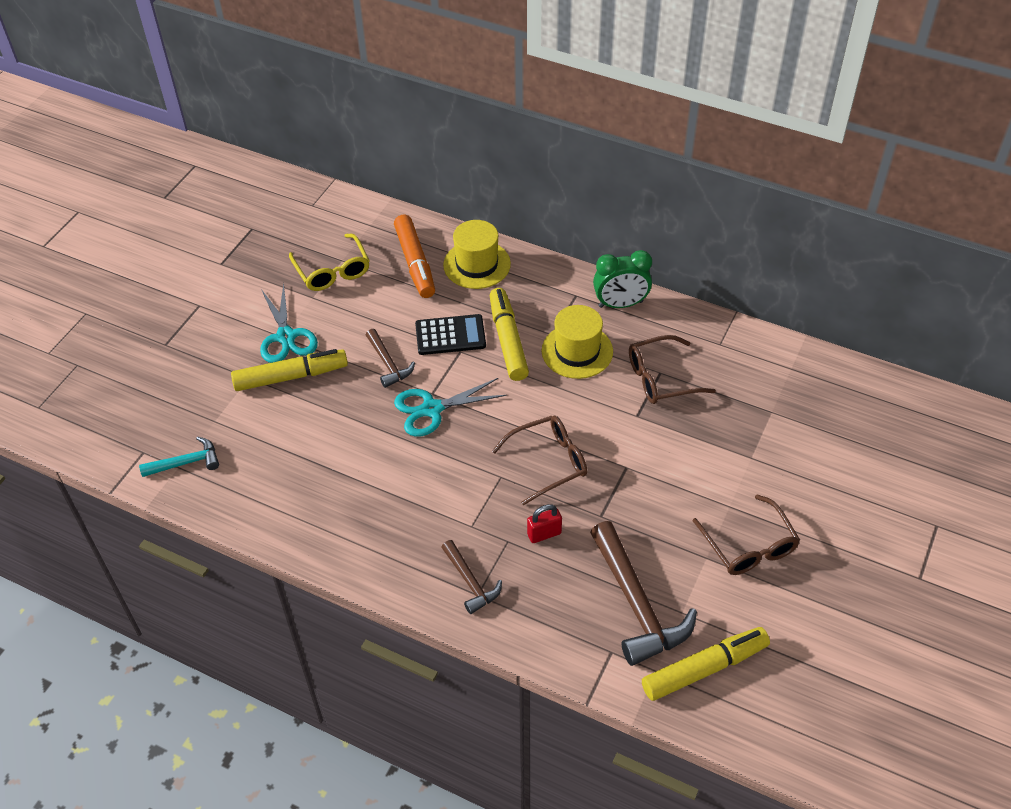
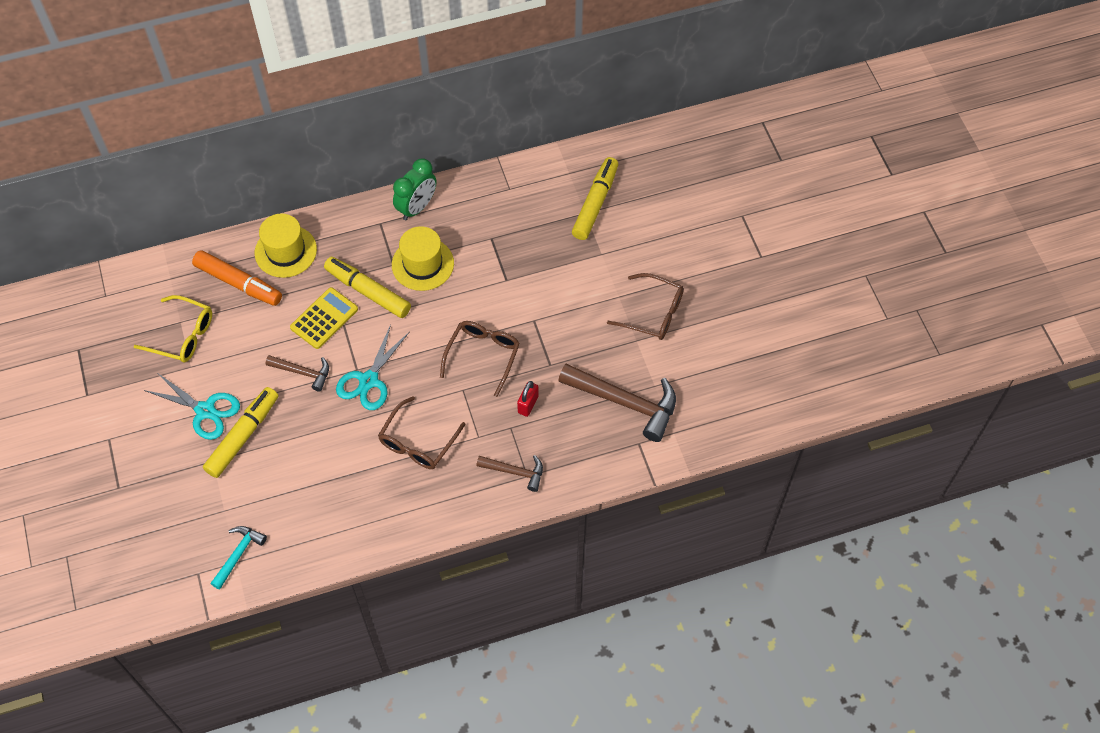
camera: 45 degrees left, 10 degrees up
black calculator [415,314,486,355] -> yellow calculator [290,287,358,349]
brown glasses [629,335,716,404] -> brown glasses moved to [378,397,466,469]
yellow marker [642,627,770,701] -> yellow marker moved to [572,157,618,240]

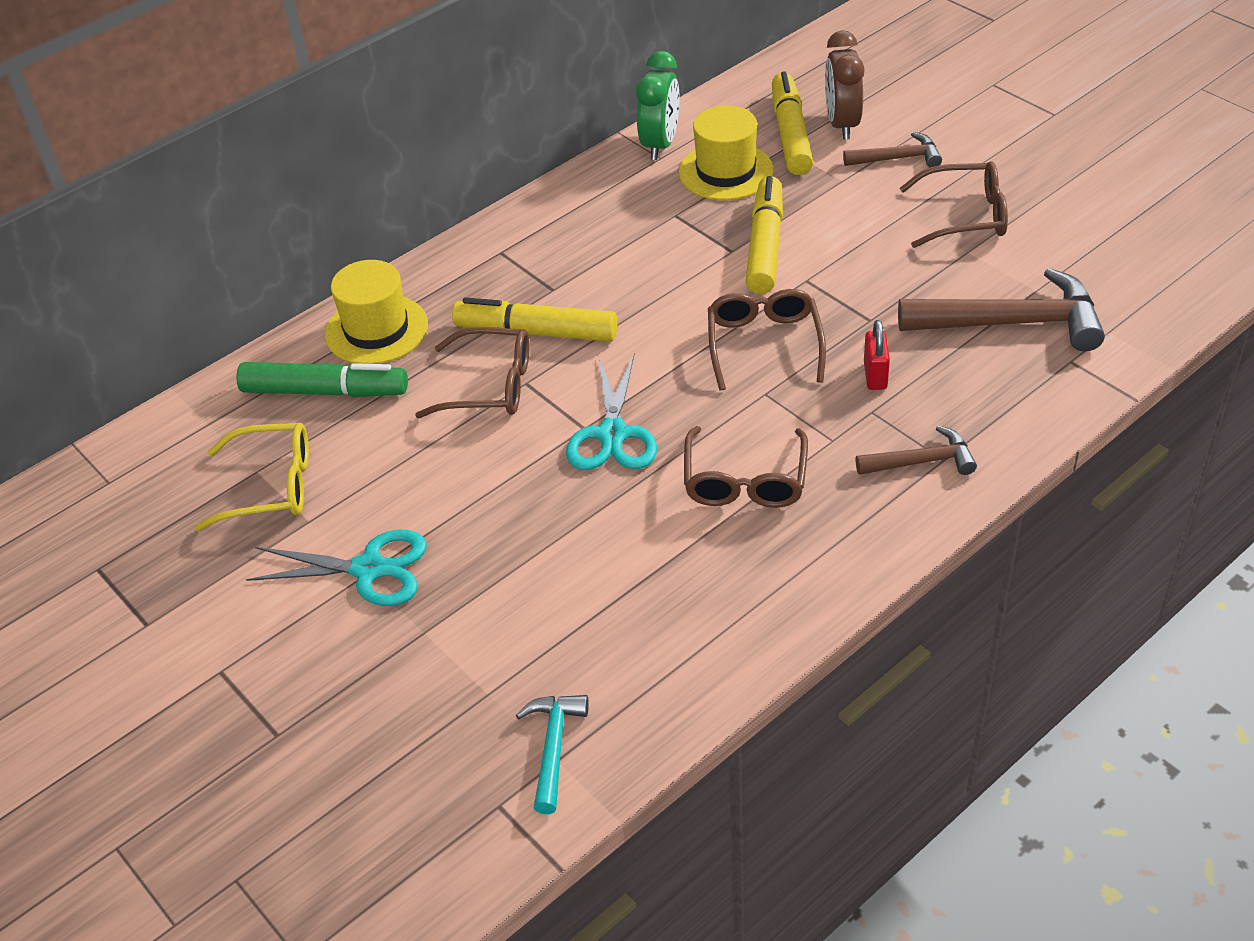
camera: 20 degrees left, 15 degrees down
orange marker [192,250,282,306] -> green marker [236,362,408,397]
yellow marker [203,387,278,478] -> yellow marker moved to [746,176,783,294]
brown hammer [266,355,329,392] -> brown hammer moved to [843,132,942,167]
yellow calculator [290,287,358,349] -> brown glasses [415,327,529,418]
yellow hat [392,226,454,291] -> yellow hat moved to [679,105,774,200]
green clock [393,158,437,220] -> green clock moved to [636,51,679,160]
none -> brown clock [825,30,865,140]

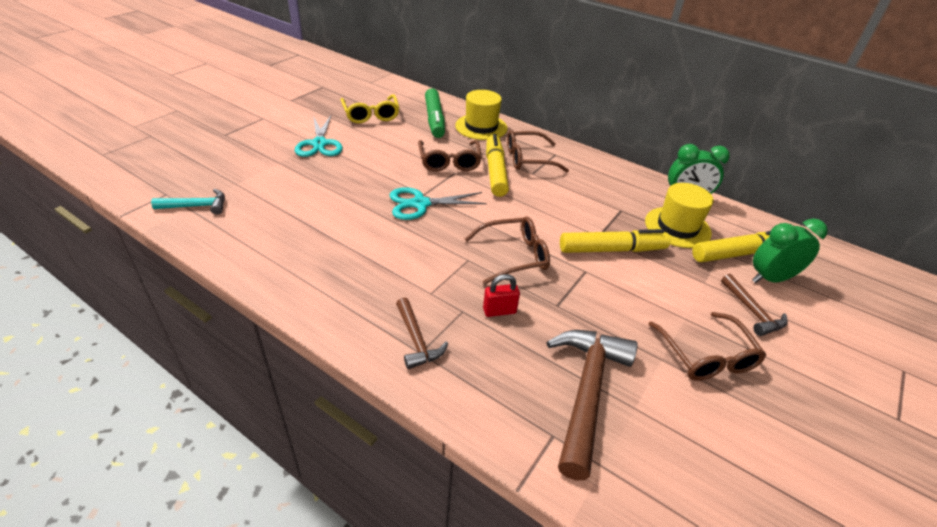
camera: 70 degrees right, 5 degrees down
brown glasses [684,426,808,508] -> brown glasses moved to [507,130,569,172]
brown clock [825,30,865,140] -> green clock [752,219,828,283]
brown hammer [898,268,1105,351] -> brown hammer turned 150 degrees counterclockwise [547,330,638,480]

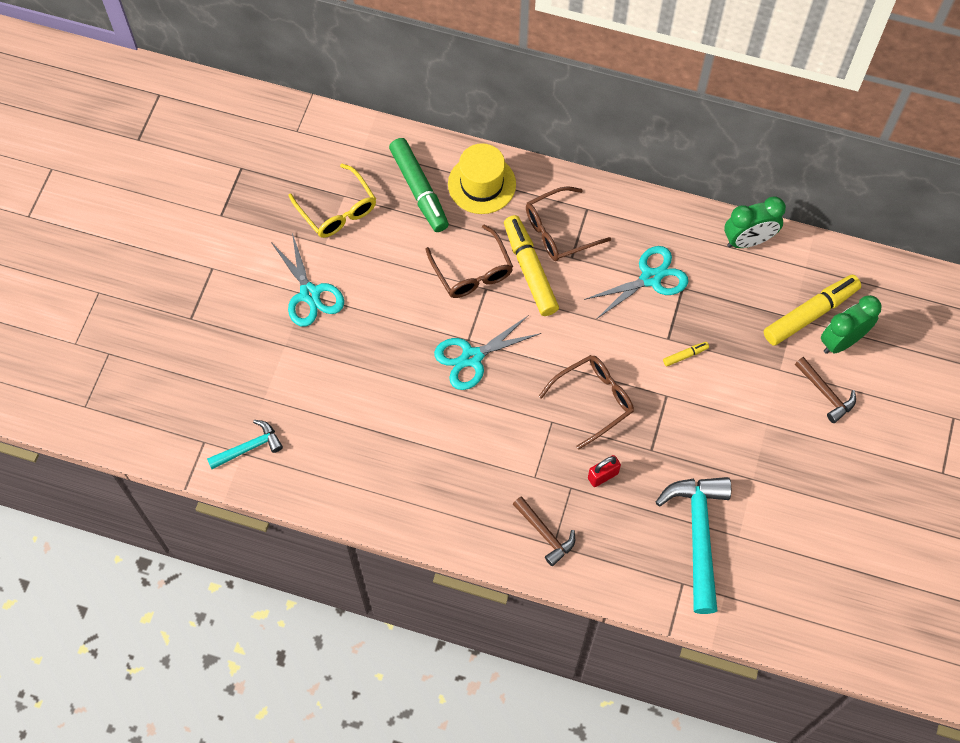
camera: 15 degrees left, 25 degrees up
brown hammer [547,330,638,480] -> turquoise hammer [656,477,731,614]
yellow marker [560,229,670,253] -> yellow marker [663,342,709,367], size x0.43
yellow hat [645,183,714,248] -> none
brown glasses [648,312,766,381] -> none
none -> turquoise scissors [584,246,688,319]

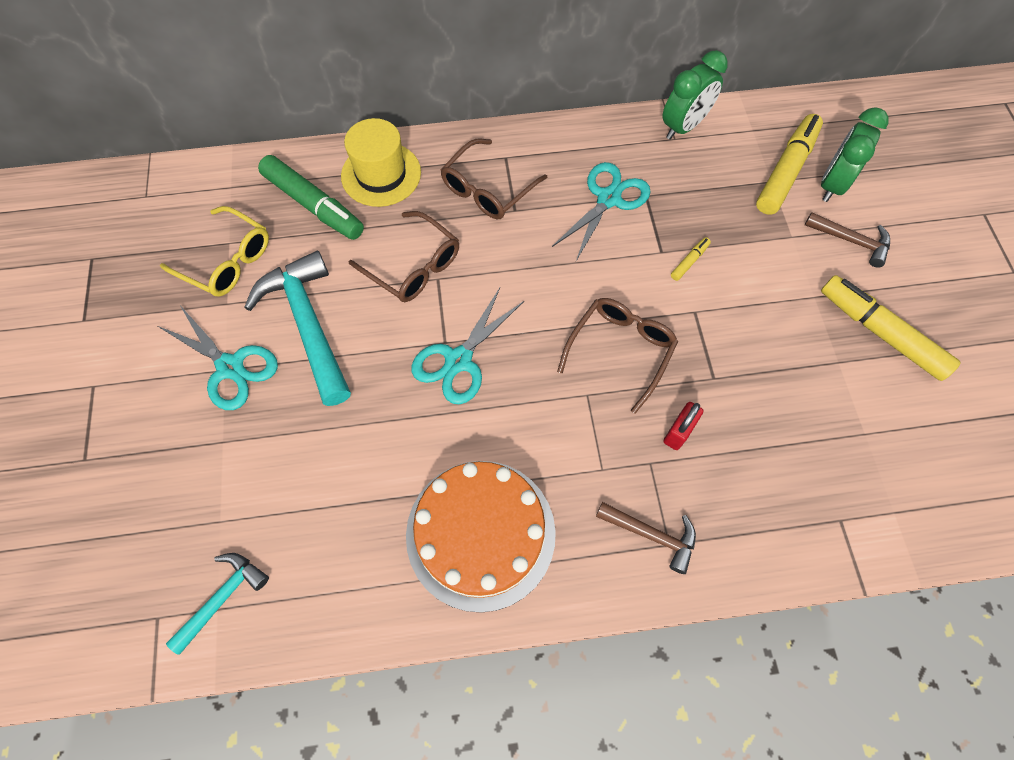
camera: 25 degrees left, 0 degrees up
yellow marker [504,215,559,316] -> yellow marker moved to [821,275,961,381]
turquoise hammer [656,477,731,614] -> turquoise hammer moved to [244,251,351,406]
none -> orange cake [406,461,556,613]

